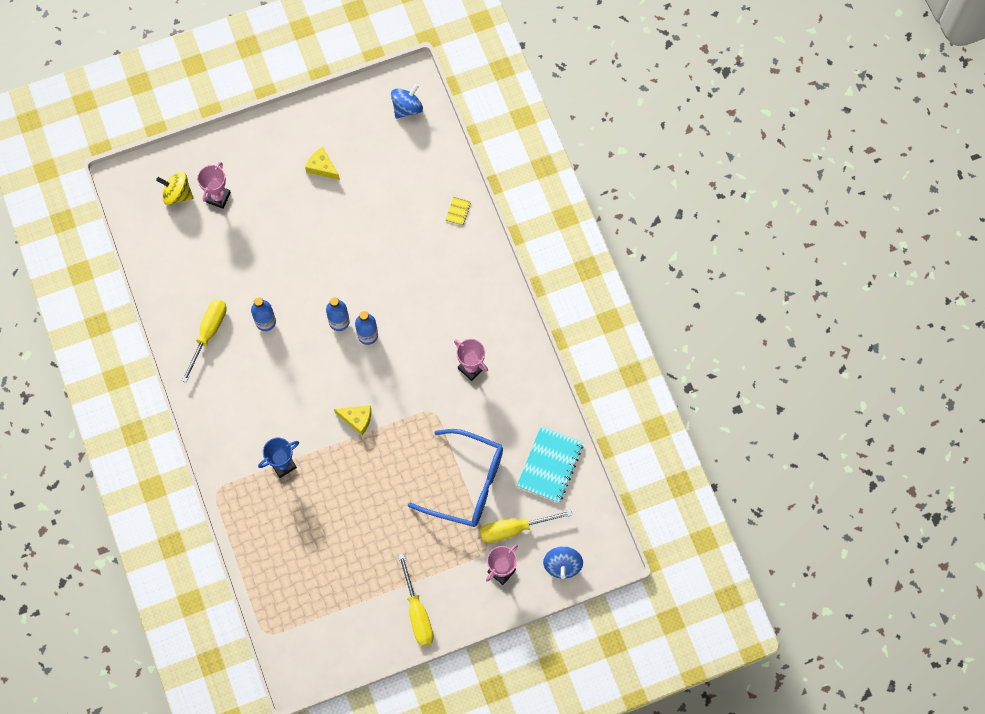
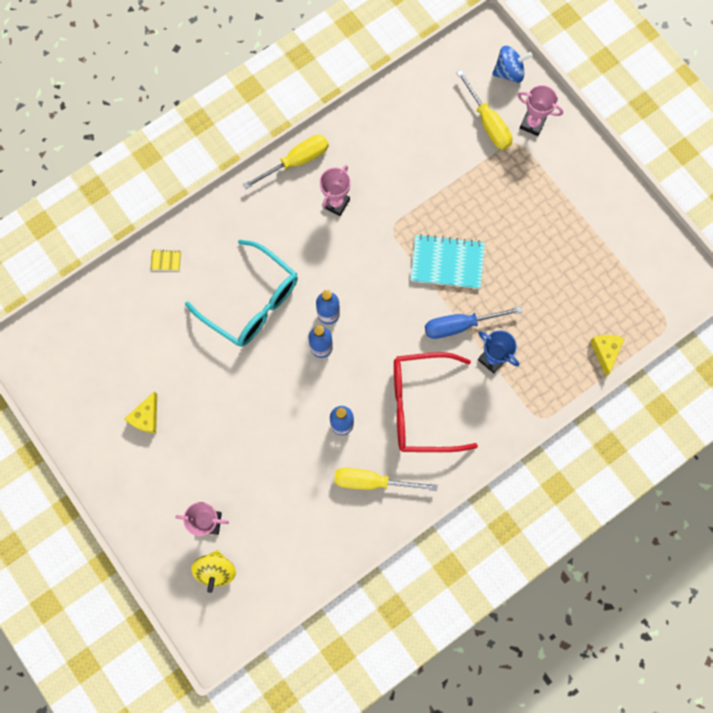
camera: 105 degrees left, 5 degrees up
yellow cheese [334,405,371,435] -> yellow cheese moved to [590,335,625,376]
blue spinning top [391,84,423,119] -> none
yellow screwdriver [398,553,434,646] -> yellow screwdriver moved to [243,135,329,189]
blue glasses [408,429,503,527] -> none
turquoise notebook [517,426,584,503] -> turquoise notebook moved to [410,234,485,289]
none -> turquoise glasses [185,239,298,347]
none -> red glasses [394,352,478,452]
none -> blue screwdriver [425,306,523,339]

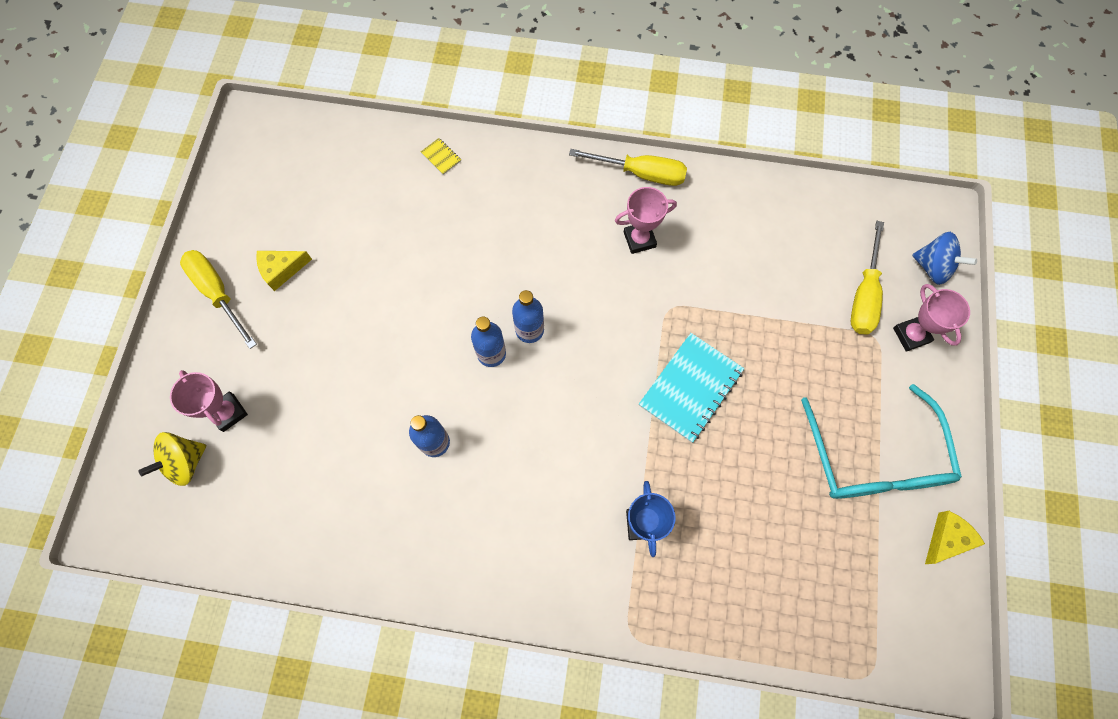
camera: 45 degrees right, 5 degrees down
turquoise glasses [185,239,298,347] -> turquoise glasses moved to [801,384,962,499]
yellow screwdriver [334,468,437,491] -> yellow screwdriver moved to [180,250,257,349]
red glasses [394,352,478,452] -> none
turquoise notebook [410,234,485,289] -> turquoise notebook turned 75 degrees clockwise [639,333,744,443]
blue screwdriver [425,306,523,339] -> none
yellow cheese [590,335,625,376] -> yellow cheese moved to [925,511,985,564]

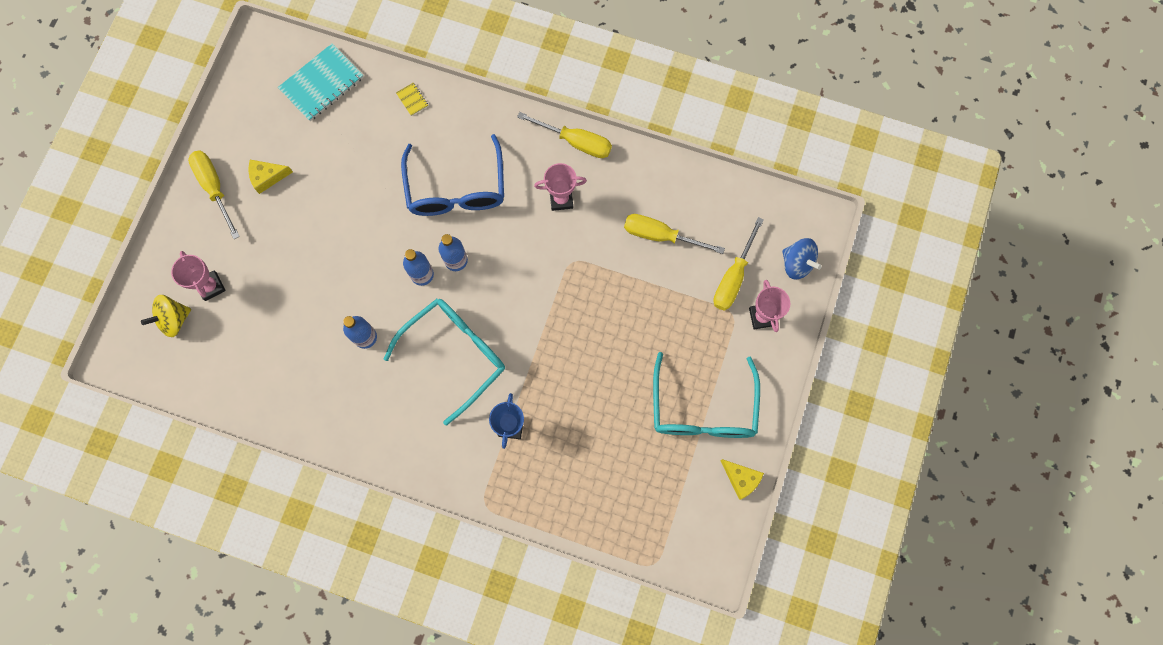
camera: 10 degrees right, 5 degrees up
turquoise notebook [639,333,744,443] -> turquoise notebook moved to [278,43,364,121]
yellow cheese [925,511,985,564] -> yellow cheese turned 75 degrees clockwise [720,459,764,500]
none -> turquoise glasses [384,299,505,425]
none -> blue glasses [401,134,504,216]
none -> yellow screwdriver [624,214,725,254]

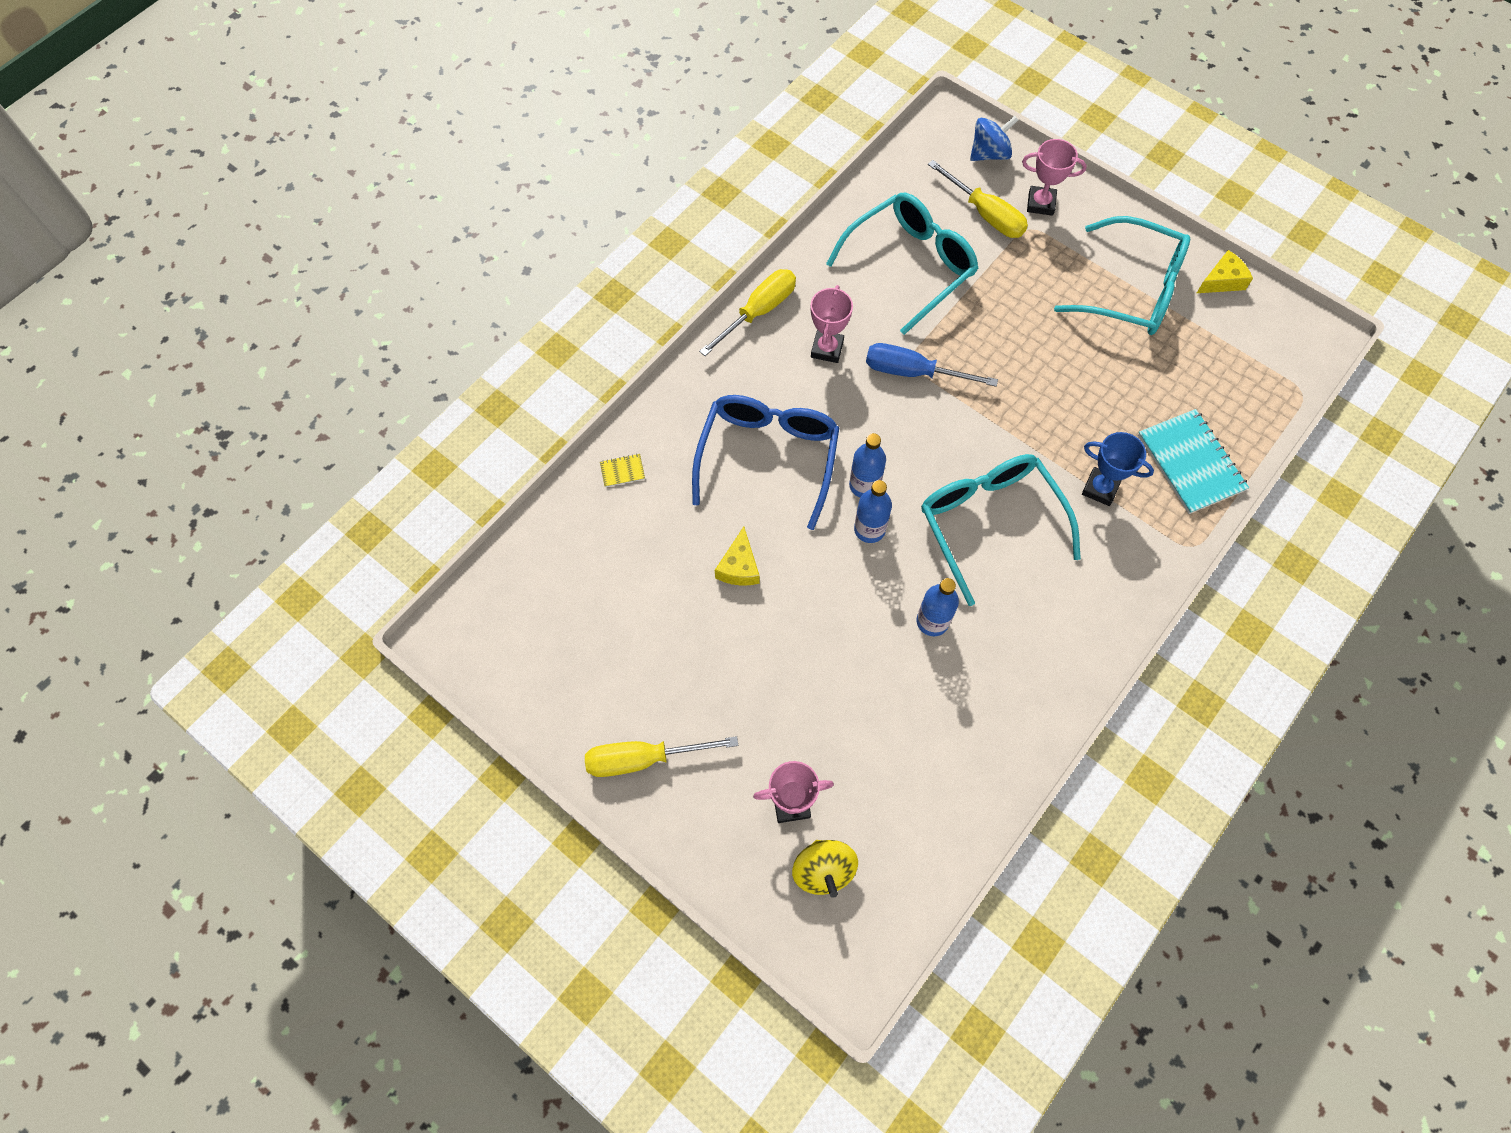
camera: 70 degrees left, 10 degrees down
yellow cheese [249,160,293,194] -> yellow cheese moved to [715,527,760,586]
turquoise notebook [278,43,364,121] -> turquoise notebook moved to [1138,409,1249,514]
blue glasses [401,134,504,216] -> blue glasses turned 90 degrees counterclockwise [692,395,839,530]
yellow screwdriver [624,214,725,254] -> turquoise glasses [826,193,978,335]
none -> blue screwdriver [866,343,998,387]

